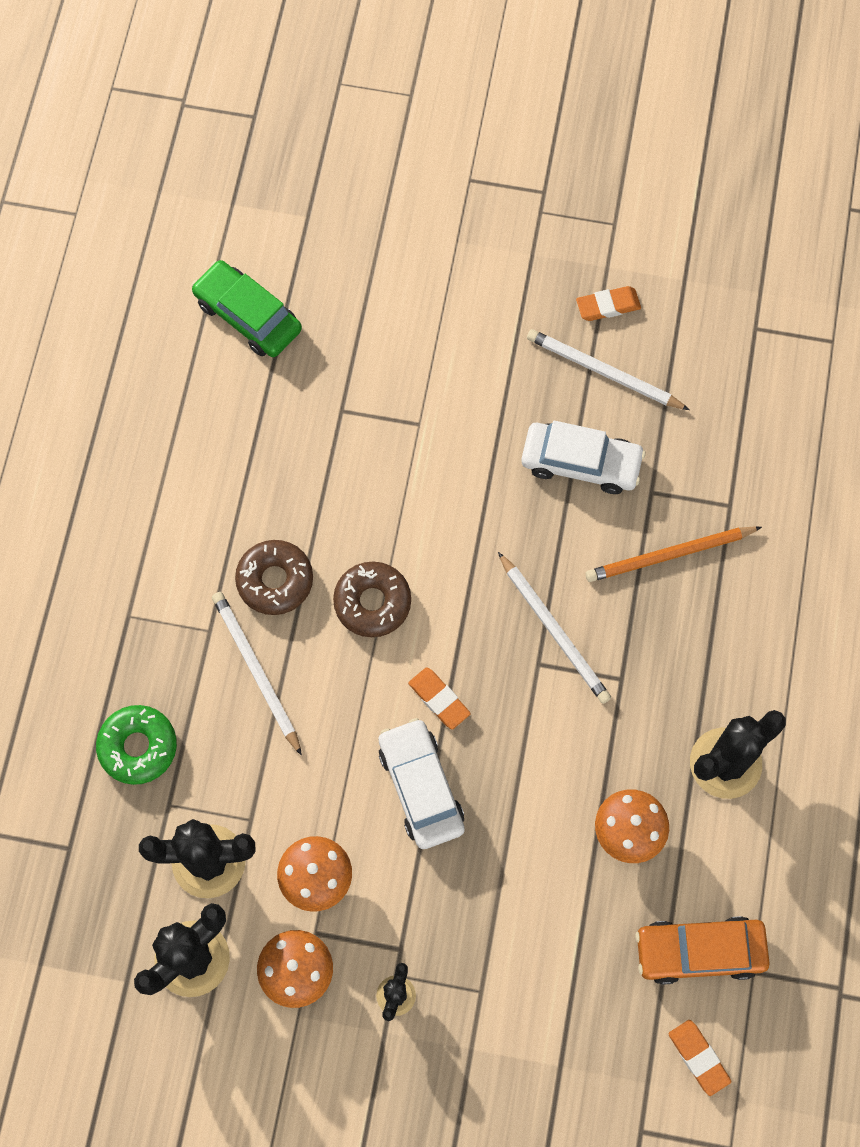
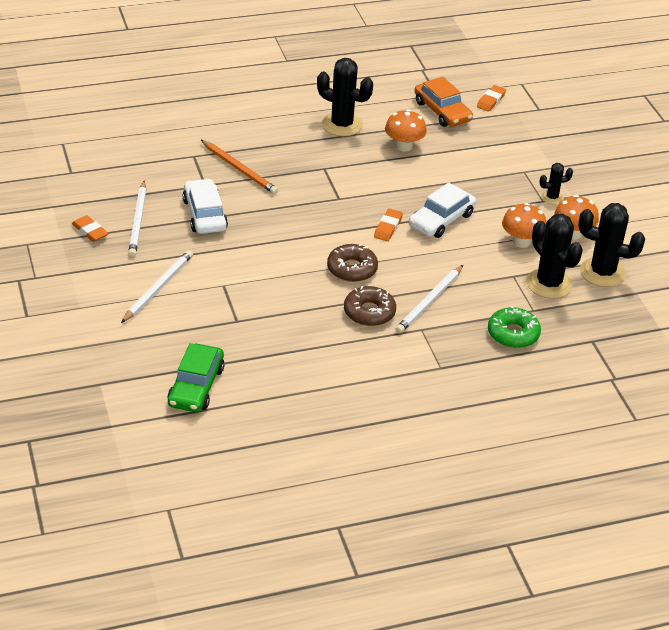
camera: 120 degrees left, 30 degrees down
white pencil [498,552,611,704] -> white pencil moved to [121,250,193,323]

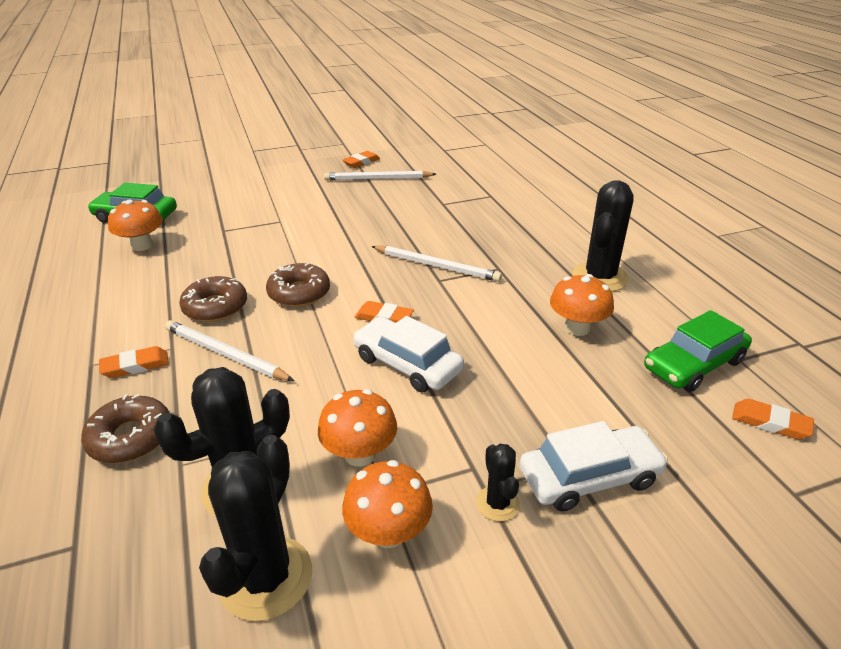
camera: 90 degrees right, 5 degrees down
white pencil [121,250,193,323] -> white pencil moved to [371,246,502,282]
white car [183,179,228,234] -> white car moved to [520,421,668,512]
orange pencil [201,140,278,194] -> none
orange car [415,77,473,127] -> green car [644,310,752,392]
green donut [488,306,541,348] -> brown donut [81,394,169,463]
none -> orange eraser [99,346,169,378]
none -> orange mushroom [108,199,163,251]

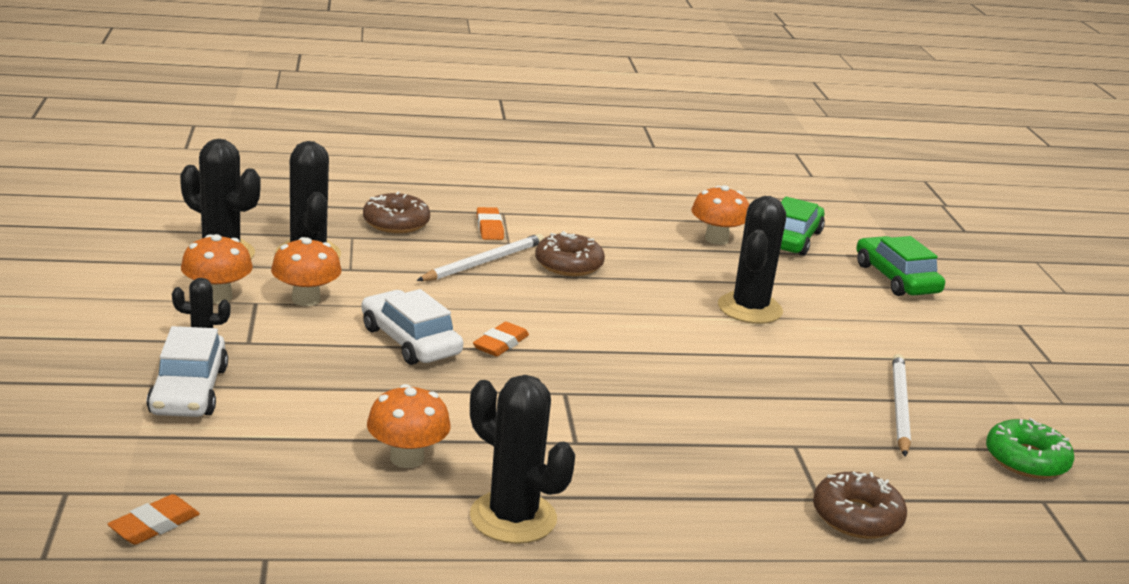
camera: 100 degrees right, 10 degrees down
brown donut [266,263,330,307] -> brown donut moved to [813,472,907,539]
orange eraser [342,151,380,168] -> none
white car [353,316,464,393] -> white car turned 90 degrees counterclockwise [361,289,463,365]
white pencil [371,246,502,282] -> none
green car [644,310,752,392] -> green car moved to [856,236,945,296]
none -> black cactus [718,196,786,324]
none -> green donut [986,418,1075,479]

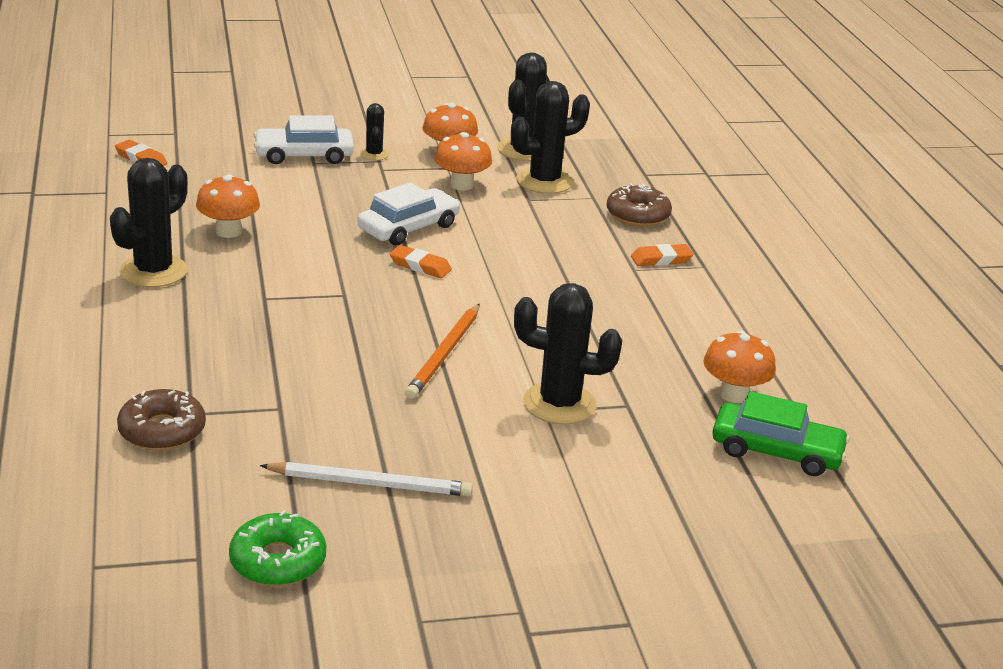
camera: 85 degrees right, 5 degrees up
white pencil [417,234,544,281] -> none
brown donut [535,231,605,276] -> none
green car [856,236,945,296] -> none
none -> orange pencil [405,304,480,399]

